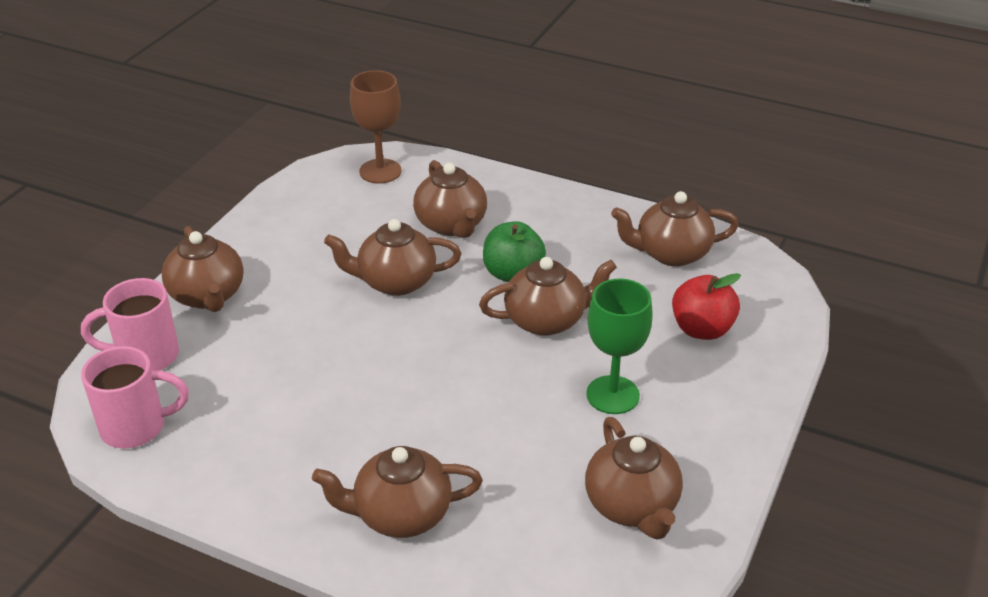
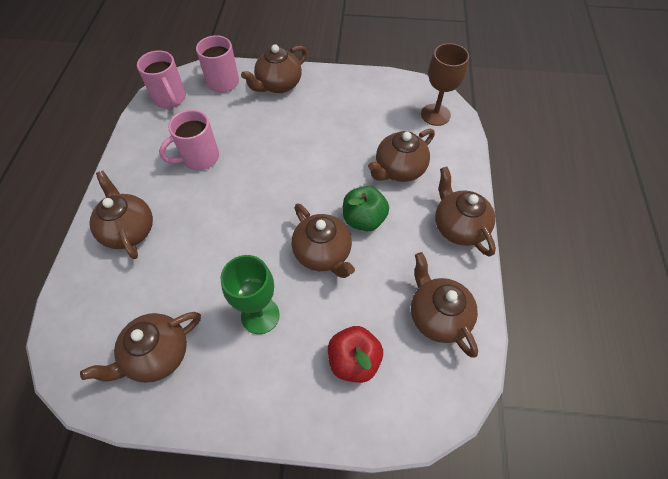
camera: 70 degrees right, 20 degrees up
brown teapot [324,219,461,296] -> brown teapot moved to [435,167,496,257]
none -> pink mug [159,110,219,170]

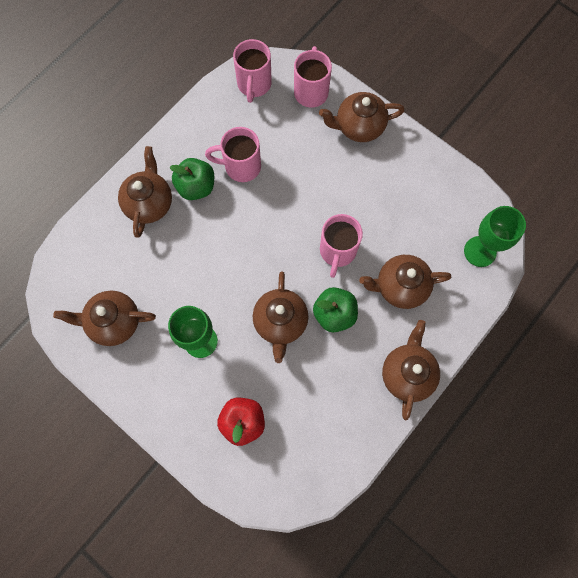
camera: 35 degrees right, 15 degrees up
brown teapot [411,252,478,358] -> none
brown goblet [421,43,469,126] -> green goblet [464,206,526,267]
none -> green apple [169,158,214,200]
none -> pink mug [320,214,363,278]

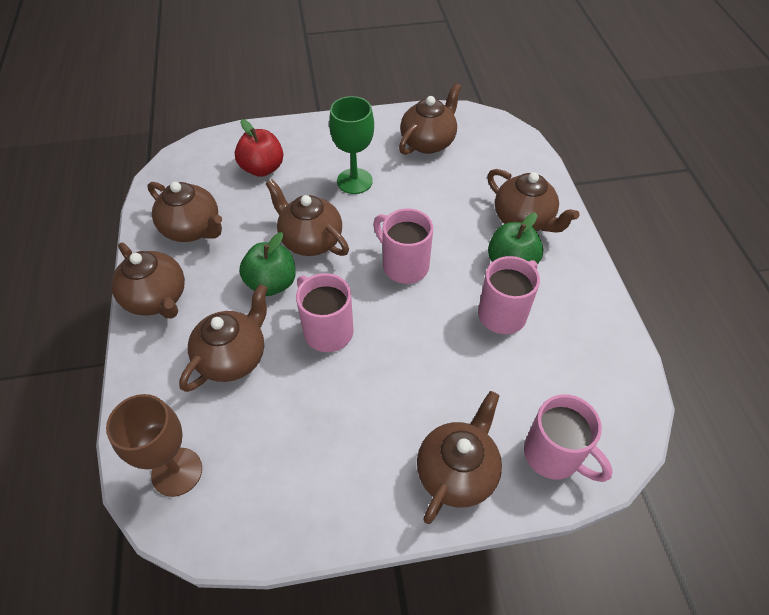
camera: 130 degrees right, 20 degrees down
pink mug [233,39,272,103] -> pink mug moved to [373,209,433,284]
green goblet [464,206,526,267] -> brown goblet [106,394,202,497]
none -> brown teapot [147,182,222,242]

